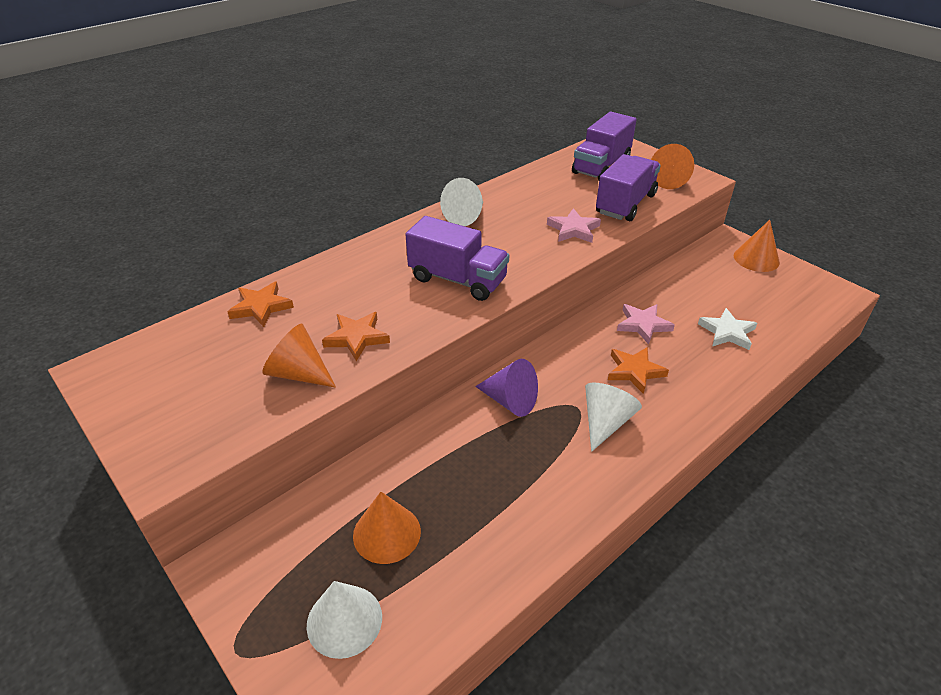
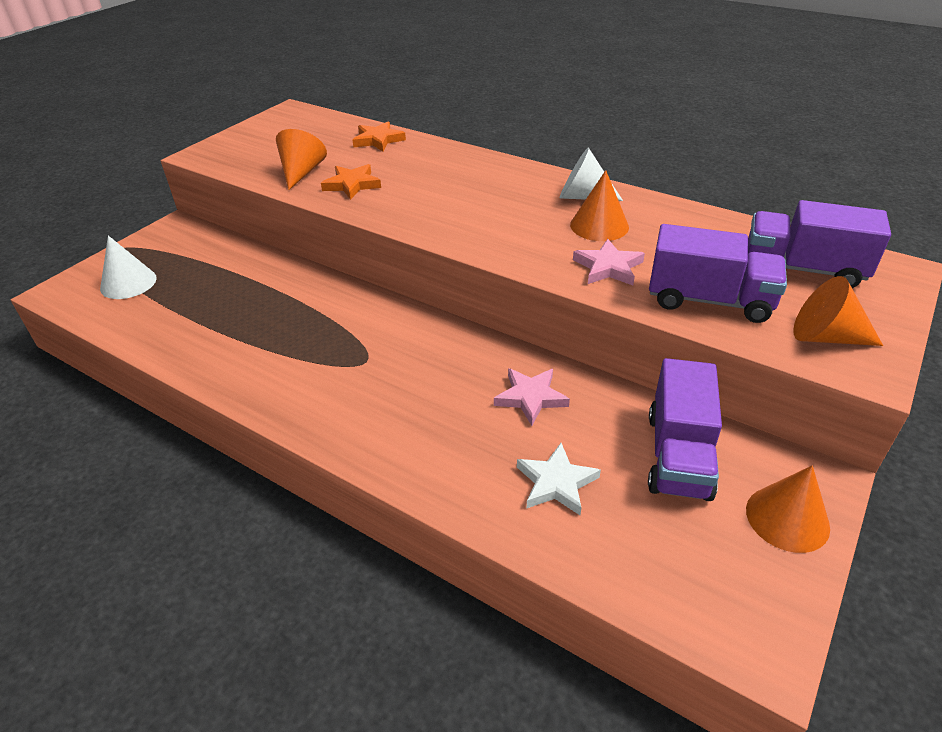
camera: 75 degrees right, 0 degrees up
orange cone [353,492,421,564] -> orange cone moved to [570,170,629,241]
purple truck [406,216,509,301] -> purple truck moved to [648,358,722,501]
purple cone [475,359,538,417] -> none
white cone [585,383,642,452] -> none
orange star [608,347,669,394] -> none

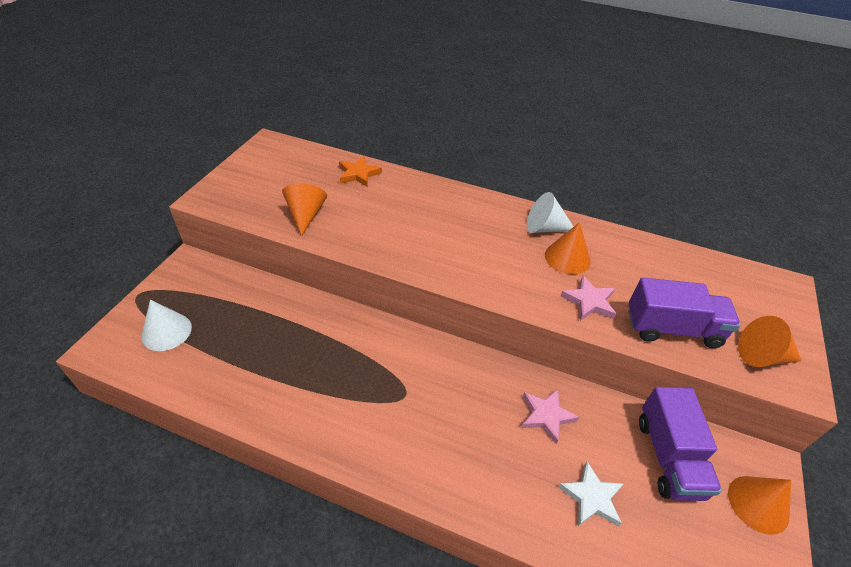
camera: 15 degrees left, 5 degrees up
orange star [321,164,381,200] -> none
purple truck [748,200,891,288] -> none

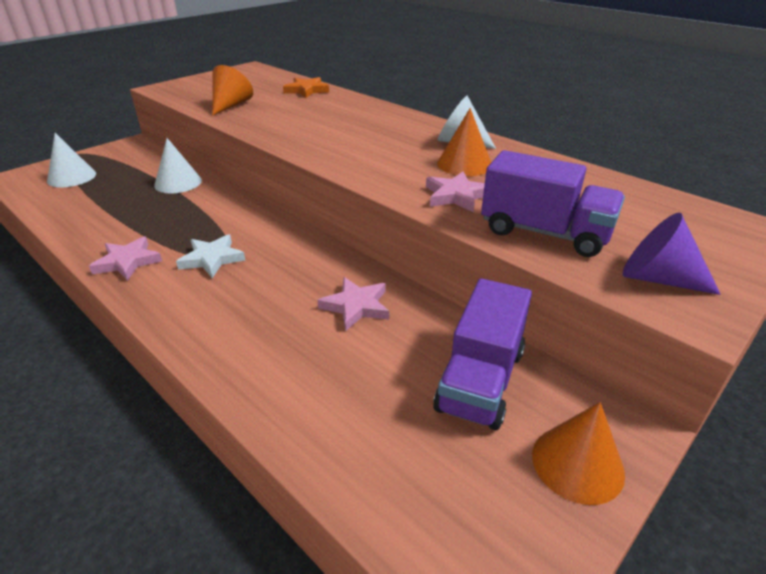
camera: 25 degrees right, 10 degrees down
white star [558,462,623,527] -> white star moved to [176,234,245,278]
orange cone [738,316,801,367] -> purple cone [623,213,721,295]
none -> pink star [89,236,162,281]
none -> white cone [154,138,202,193]

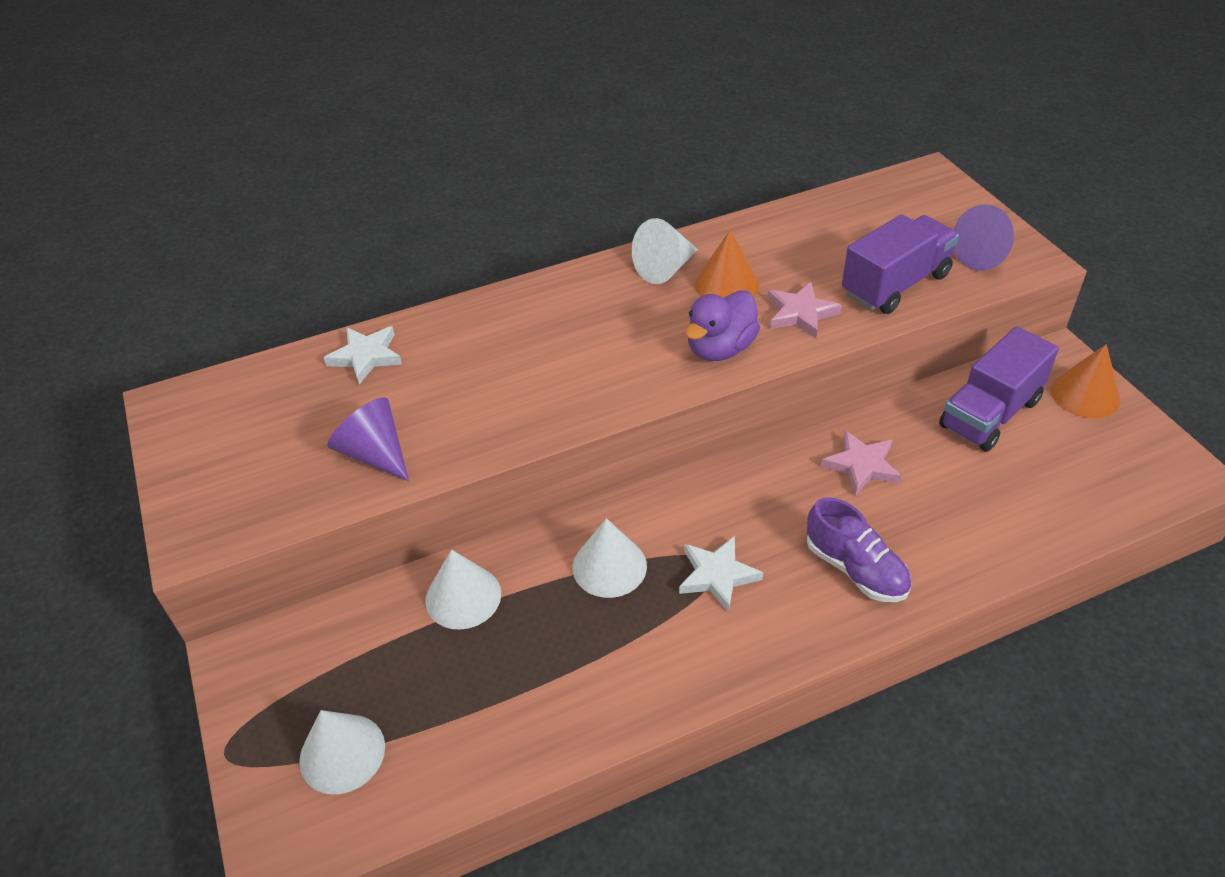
camera: 65 degrees left, 10 degrees up
pink star [89,236,162,281] -> none
orange cone [212,65,253,116] -> purple cone [327,397,409,481]
orange star [283,77,329,98] -> white star [324,326,402,384]
purple truck [433,278,532,430] -> purple truck turned 90 degrees clockwise [939,326,1059,452]
none -> white cone [573,518,647,598]
none -> purple duck [685,290,760,361]
none -> purple shoe [807,497,911,602]

